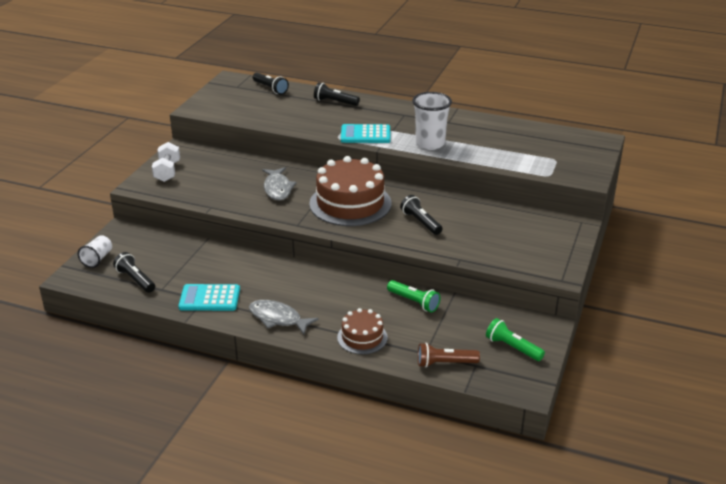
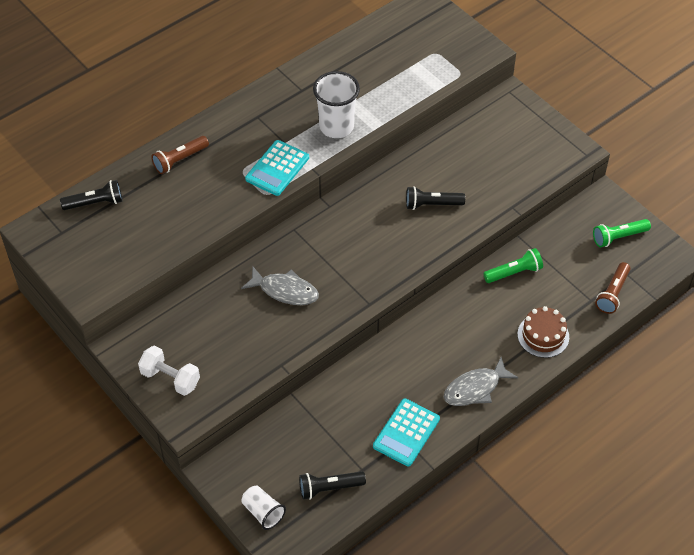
camera: 60 degrees left, 20 degrees up
brown cake [309,156,391,226] -> none
black flashlight [314,82,360,106] -> brown flashlight [151,136,209,174]

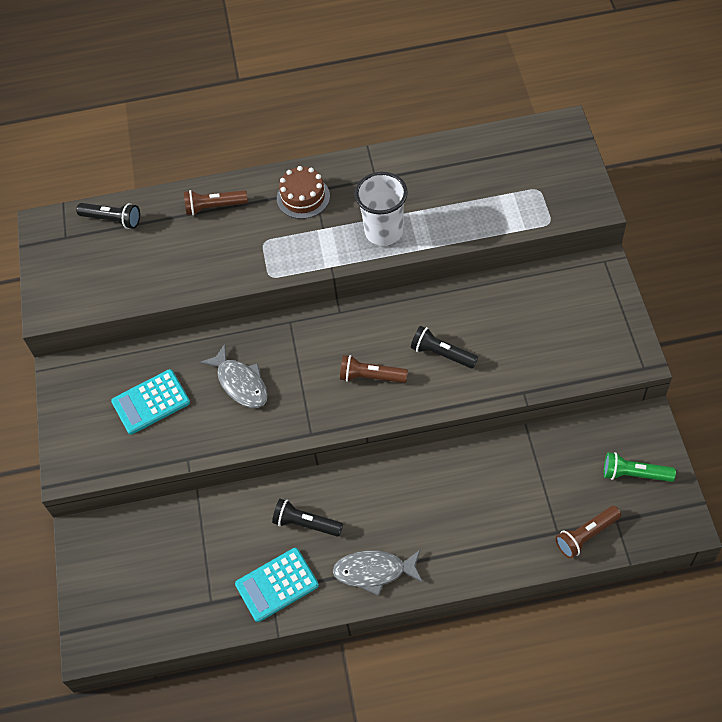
camera: 35 degrees right, 5 degrees up
white dumbbell [138,345,200,396] -> none
white cup [241,486,286,530] -> none
turquoise calculator [245,140,309,196] -> turquoise calculator moved to [111,369,190,435]
black flashlight [299,471,366,500] -> black flashlight moved to [272,499,343,537]
green flashlight [483,248,543,283] -> none
brown cake [517,306,569,358] -> brown cake moved to [277,166,330,219]
none -> brown flashlight [340,355,408,383]

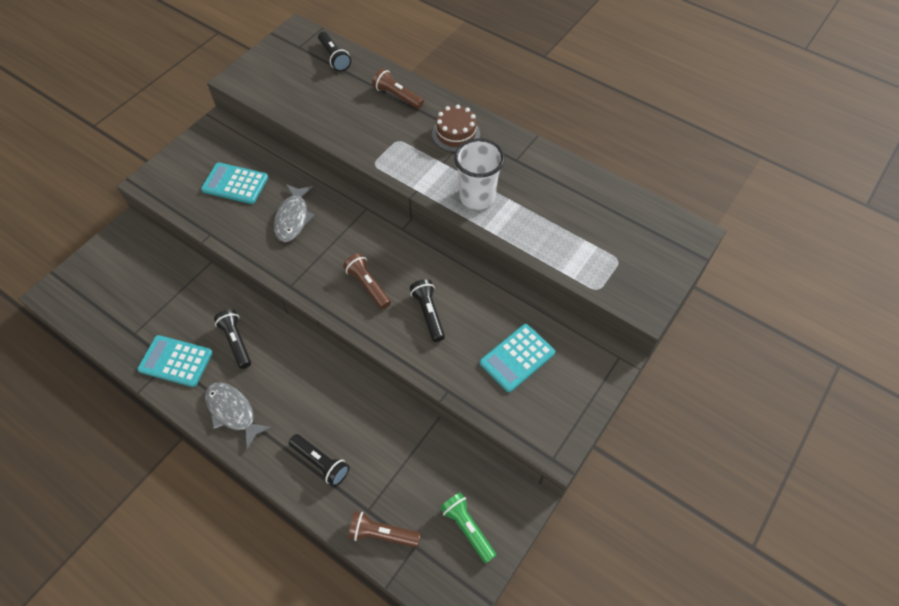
camera: 40 degrees right, 0 degrees up
none -> black flashlight [289,434,349,487]
none -> turquoise calculator [480,324,555,392]

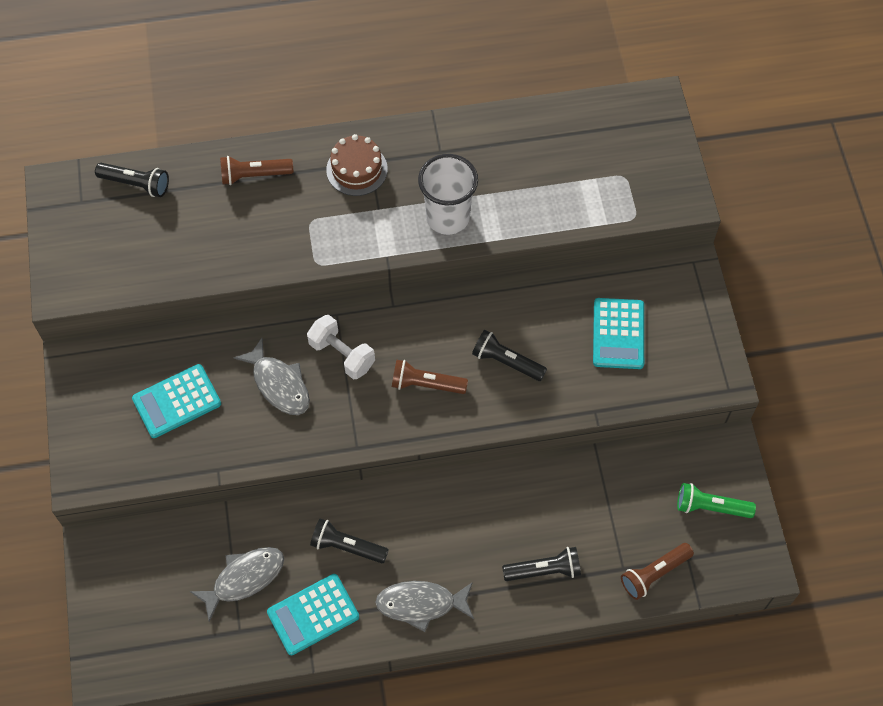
camera: 45 degrees left, 5 degrees up
none -> grey fish [190,547,284,621]
none -> white dumbbell [307,315,375,379]

